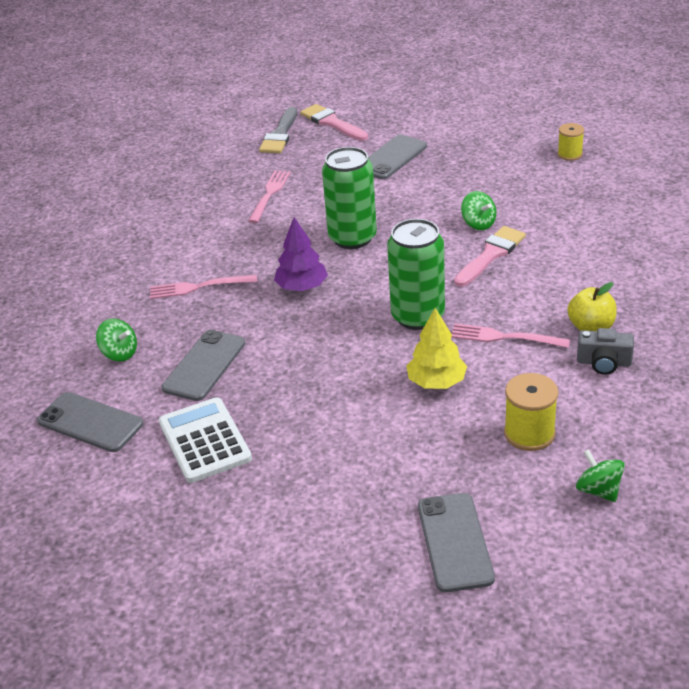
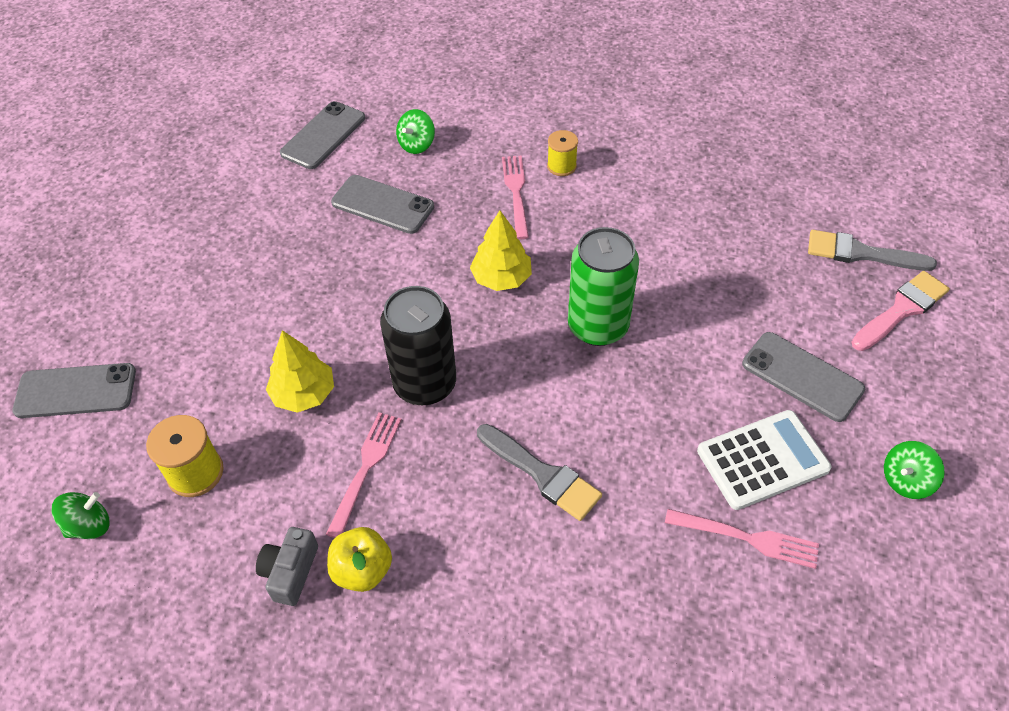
camera: 90 degrees right, 15 degrees up
white calculator [159,397,252,483] -> white calculator moved to [697,410,831,510]
pink fork [248,170,291,223] -> pink fork moved to [665,509,819,569]
purple tree [274,217,328,291] -> yellow tree [470,210,532,291]
green can [387,219,445,330] -> black can [380,286,456,405]
pink brush [454,226,526,287] -> grey brush [477,424,602,521]
green spinning top [461,191,496,230] -> green spinning top moved to [884,441,945,499]
yellow spool [557,123,584,161] -> yellow spool moved to [547,130,578,176]

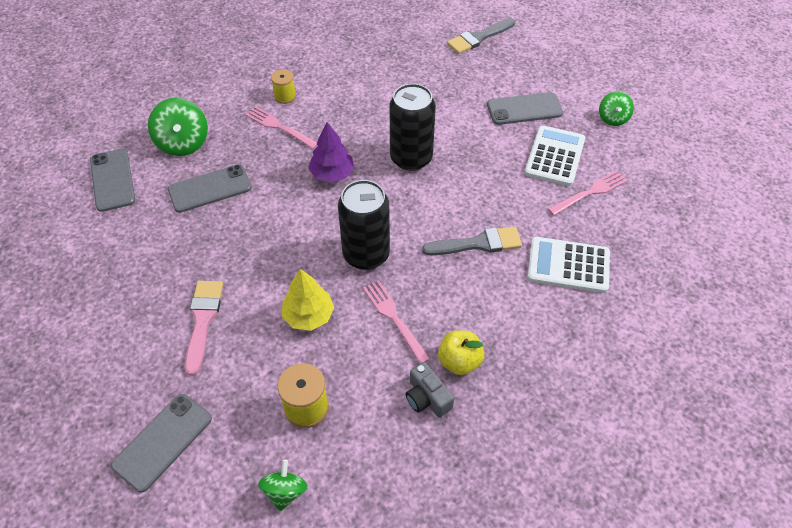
camera: 50 degrees left, 0 degrees up
green spinning top [396,109,435,154] -> green spinning top [148,98,208,156], size x1.63
yellow tree [470,210,532,291] -> purple tree [308,122,354,183]
green can [568,227,639,346] -> black can [389,84,436,171]
pink brush [851,271,950,351] -> pink brush moved to [185,281,223,376]
none -> white calculator [528,237,610,293]

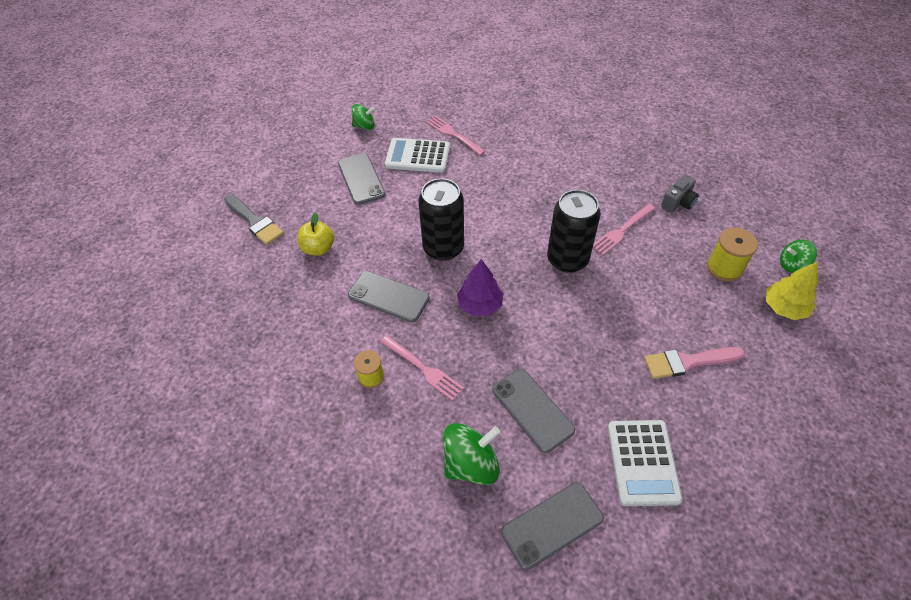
camera: 100 degrees left, 0 degrees up
grey phone [111,394,212,492] -> grey phone moved to [348,271,430,322]
pink fork [245,106,318,149] -> pink fork turned 75 degrees counterclockwise [381,335,464,401]
yellow tree [282,269,334,331] -> yellow tree moved to [766,262,818,320]
grey brush [422,226,522,255] -> none
yellow apple [438,330,484,375] -> yellow apple moved to [298,212,334,256]
white calculator [528,237,610,293] -> white calculator moved to [608,420,683,506]

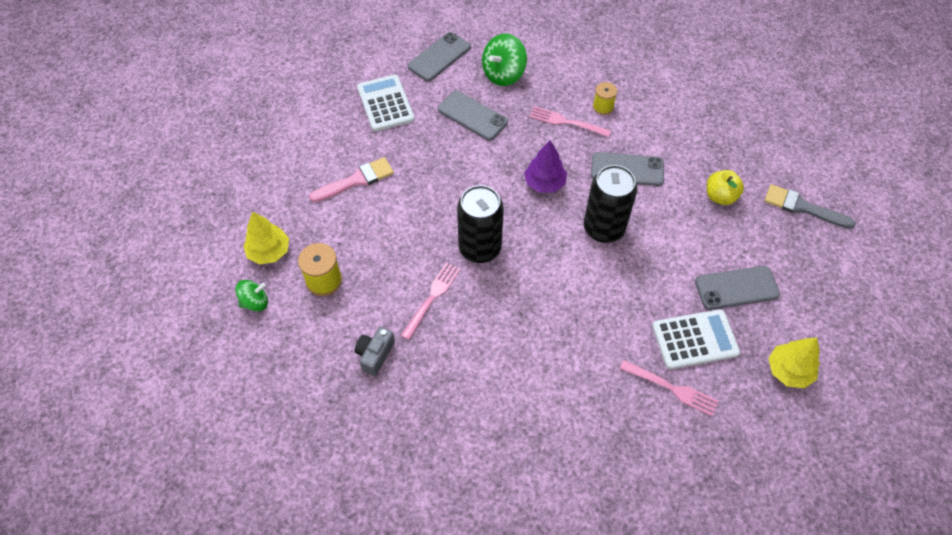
camera: 160 degrees right, 5 degrees up
grey phone [338,153,385,205] -> grey phone turned 60 degrees counterclockwise [695,266,780,310]
green spinning top [352,104,375,130] -> yellow tree [768,338,820,388]

